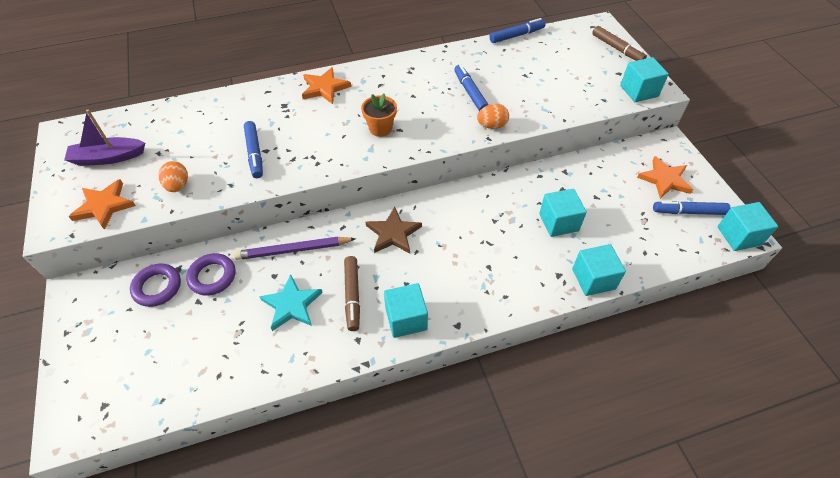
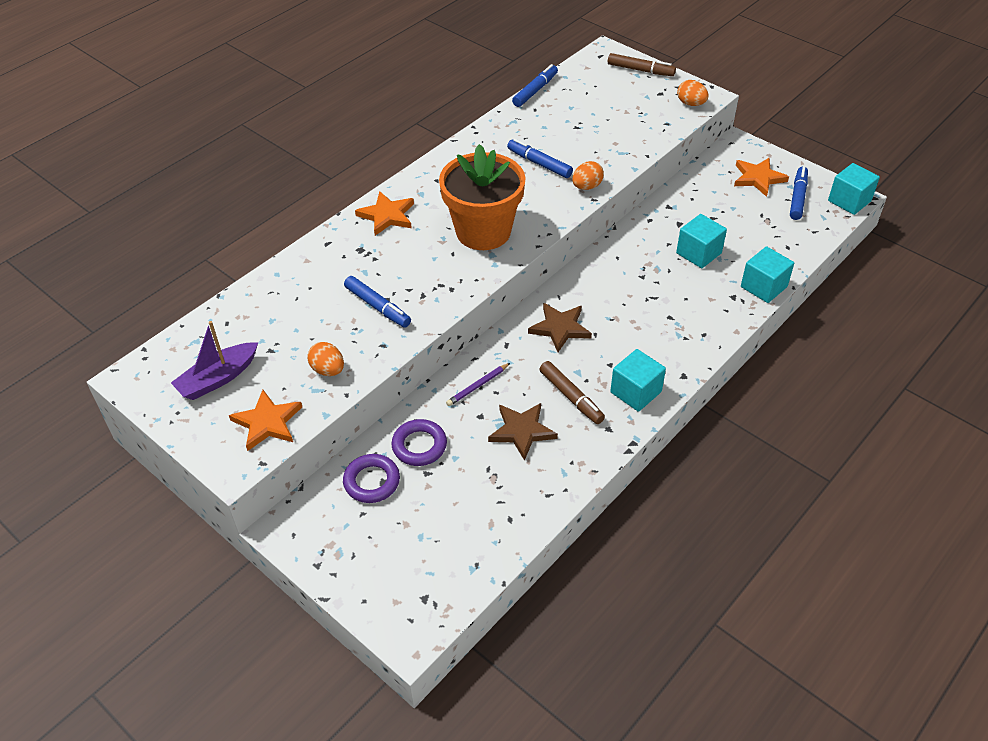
camera: 30 degrees left, 5 degrees down
purple pencil [234,237,356,260] -> purple pencil [446,363,510,406], size x0.60
turquoise star [259,274,323,331] -> brown star [488,403,558,461]
orange flower pot [361,94,397,137] -> orange flower pot [439,144,526,250], size x2.09
turquoise cube [620,57,669,102] -> orange egg [677,80,708,106]
blue marker [653,201,731,215] -> blue marker turned 135 degrees clockwise [790,166,808,220]

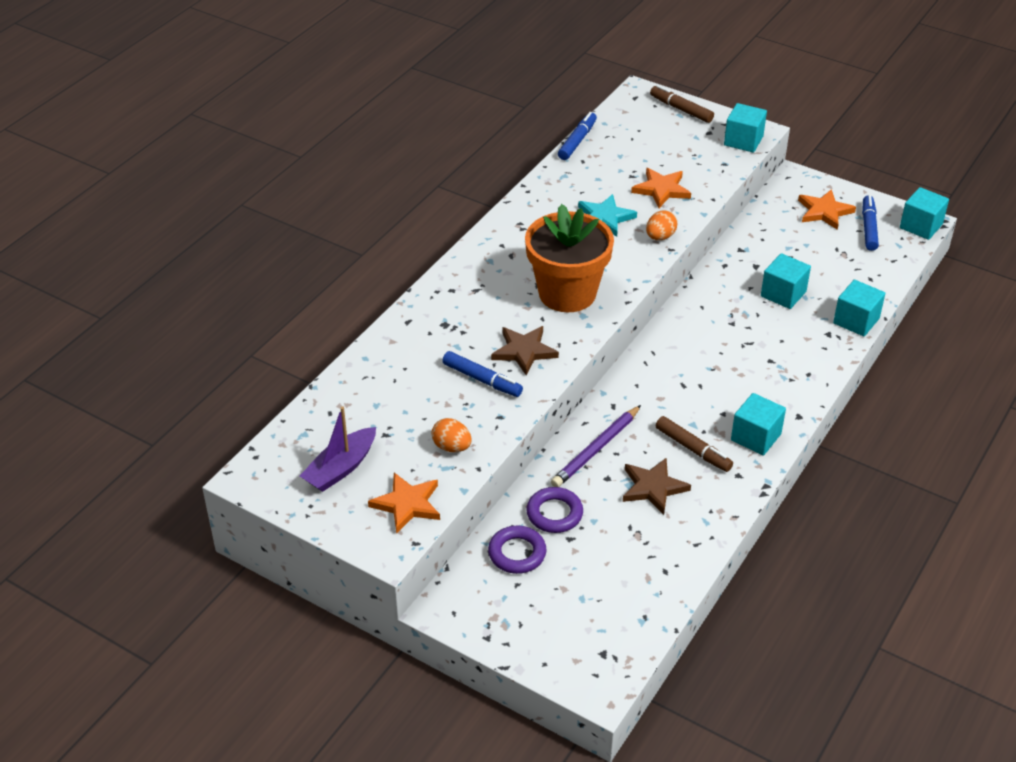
camera: 10 degrees left, 5 degrees down
orange star [355,191,414,236] -> orange star moved to [631,168,691,208]
purple pencil [446,363,510,406] -> purple pencil [551,405,641,487], size x1.68
blue marker [507,139,573,178] -> turquoise star [578,194,637,237]
brown star [528,303,592,352] -> brown star moved to [491,326,559,376]
brown marker [608,53,676,76] -> brown marker turned 150 degrees counterclockwise [650,85,714,123]
orange egg [677,80,708,106] -> turquoise cube [724,103,767,153]

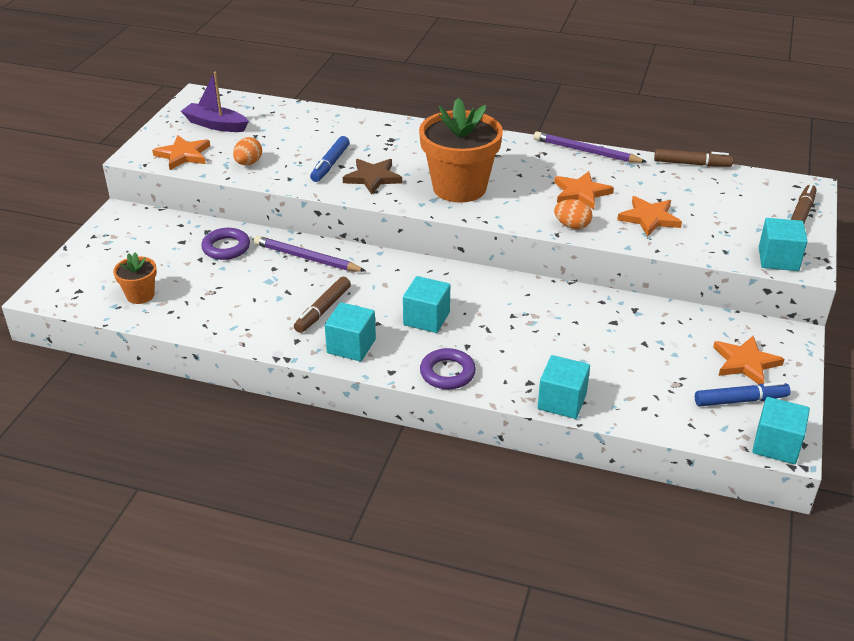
camera: 75 degrees right, 5 degrees down
purple ring [488,526,546,574] -> purple ring moved to [420,348,476,389]
blue marker [558,112,597,160] -> brown marker [654,149,733,167]
turquoise star [578,194,637,237] -> orange star [554,171,614,210]
brown star [623,457,691,515] -> none
turquoise cube [761,253,811,309] -> turquoise cube moved to [403,276,450,333]
none -> orange flower pot [113,252,157,304]
none -> purple pencil [534,131,647,163]

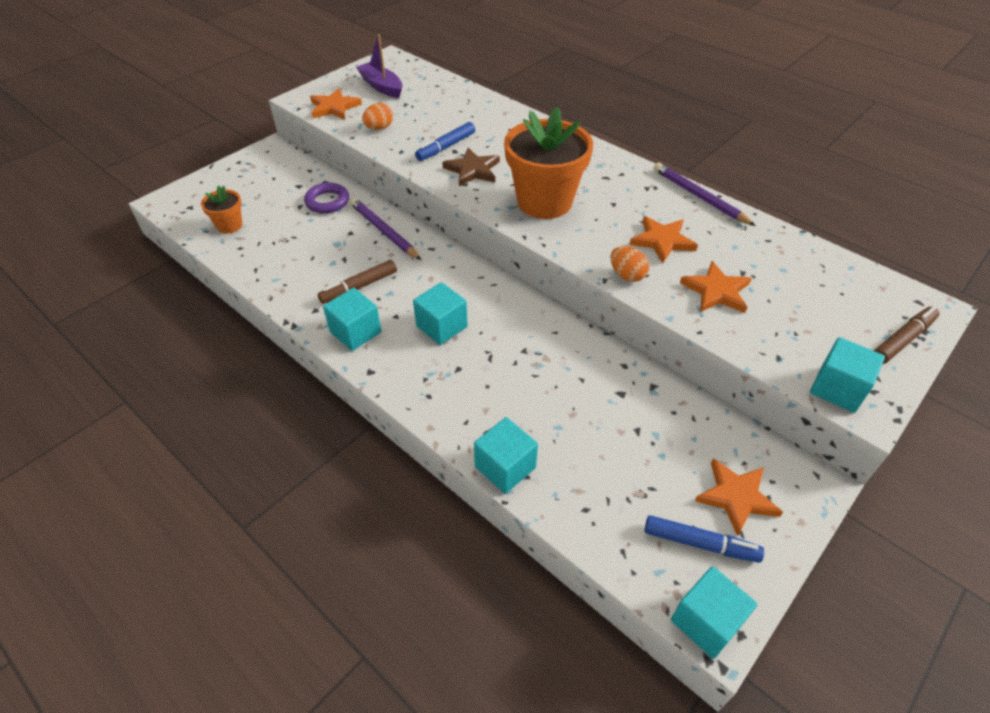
camera: 25 degrees right, 10 degrees up
purple ring [420,348,476,389] -> none
brown marker [654,149,733,167] -> none

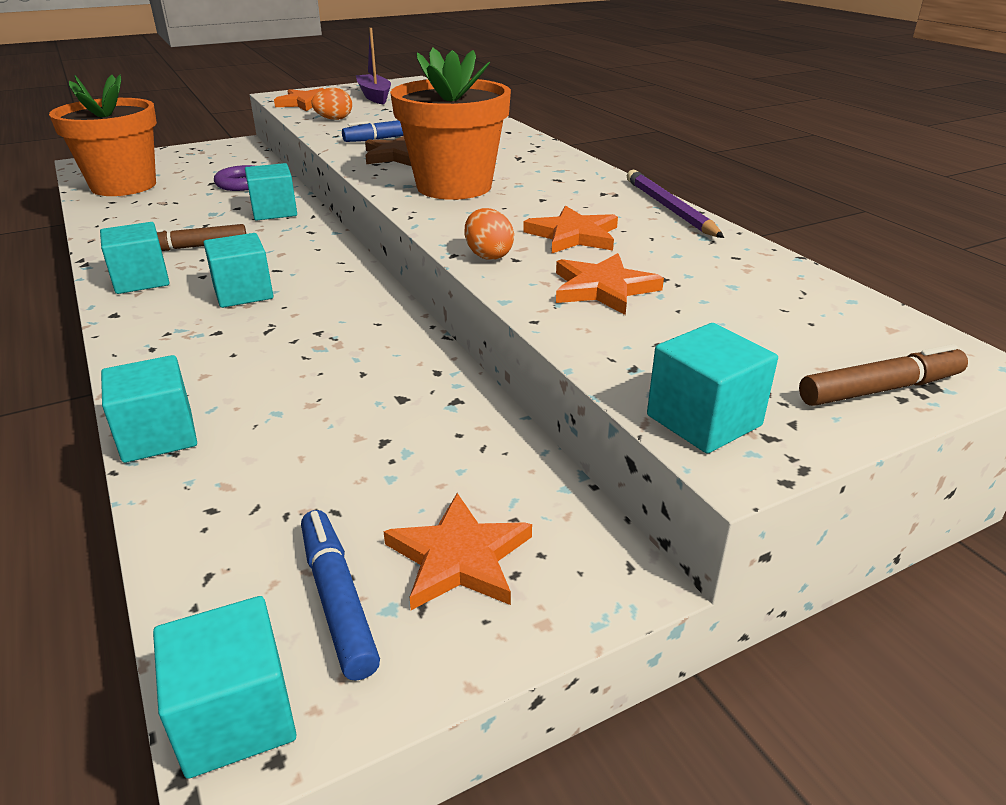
camera: 20 degrees right, 15 degrees down
orange flower pot [201,185,242,233] -> orange flower pot [49,74,157,196], size x2.09
purple pencil [350,198,421,260] -> turquoise cube [245,163,297,221]
blue marker [645,515,764,563] -> blue marker turned 150 degrees counterclockwise [301,510,380,681]

